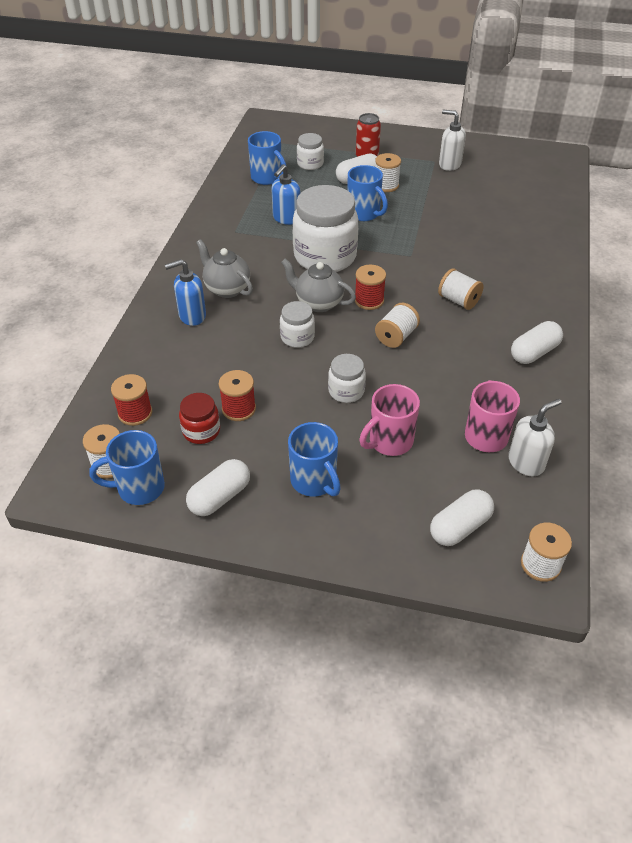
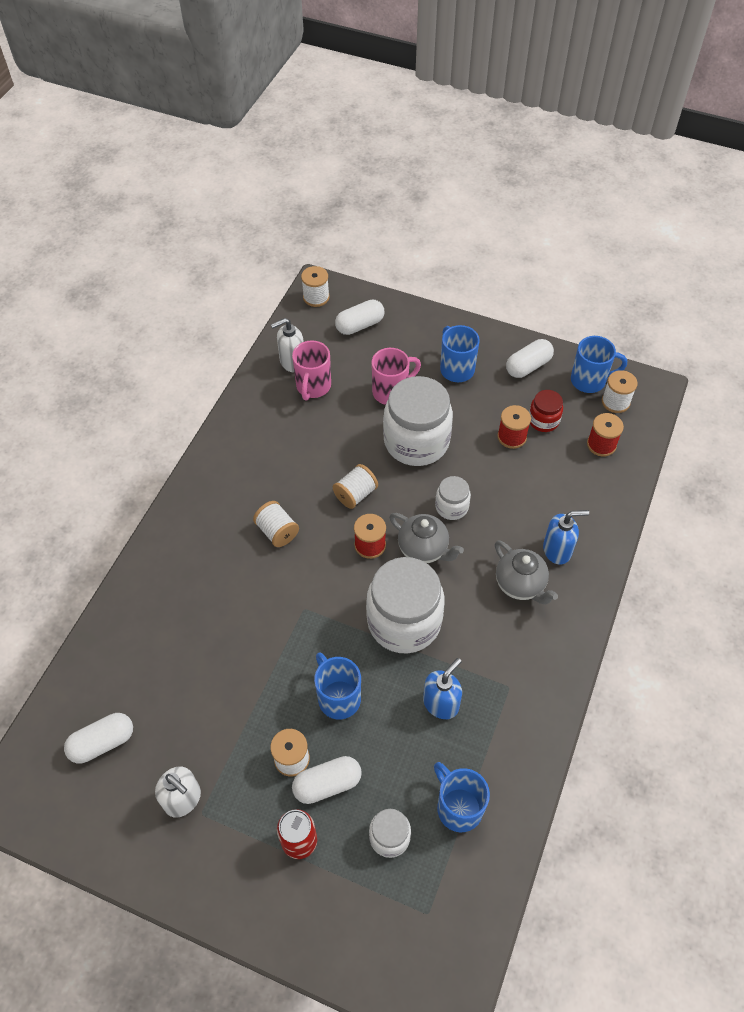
camera: 170 degrees left, 10 degrees up
white jar [328,354,366,403] -> white jar [383,376,453,466], size x2.06
white capsule [511,321,563,364] -> white capsule moved to [64,713,133,763]

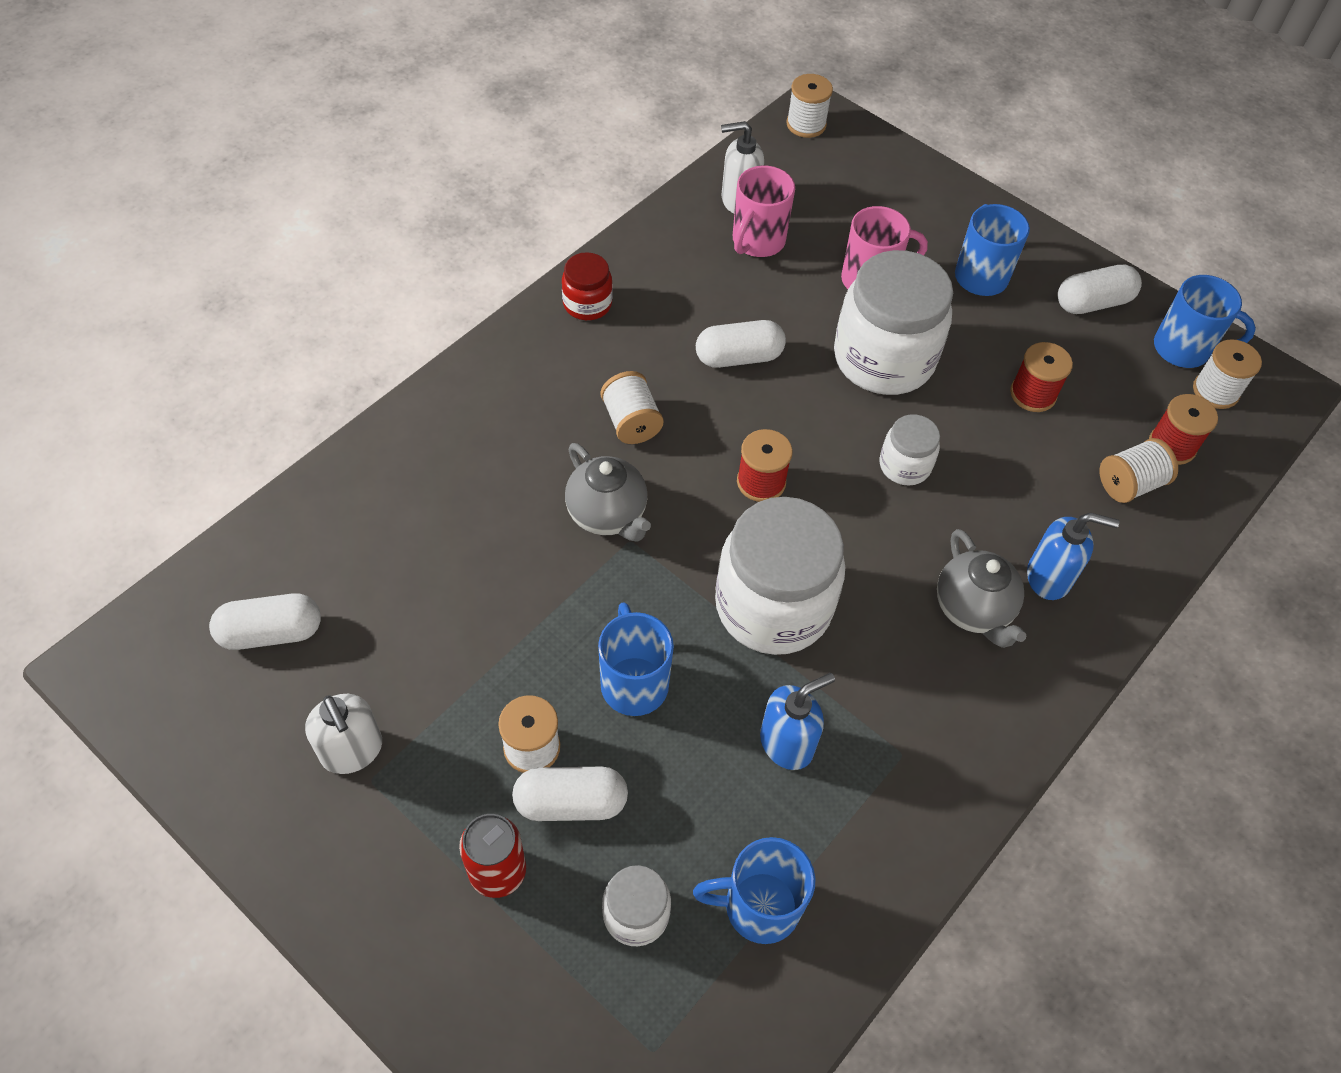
camera: 15 degrees right, 0 degrees up
white spool [333,464,378,509] -> white spool moved to [1100,438,1178,503]
white capsule [335,299,385,335] -> white capsule moved to [696,320,786,368]
grey teapot [389,513,464,563] -> grey teapot moved to [565,443,651,542]
blue mug [434,762,490,832] -> blue mug turned 75 degrees counterclockwise [693,837,815,944]
red jar [529,390,563,432] -> red jar moved to [562,252,613,320]

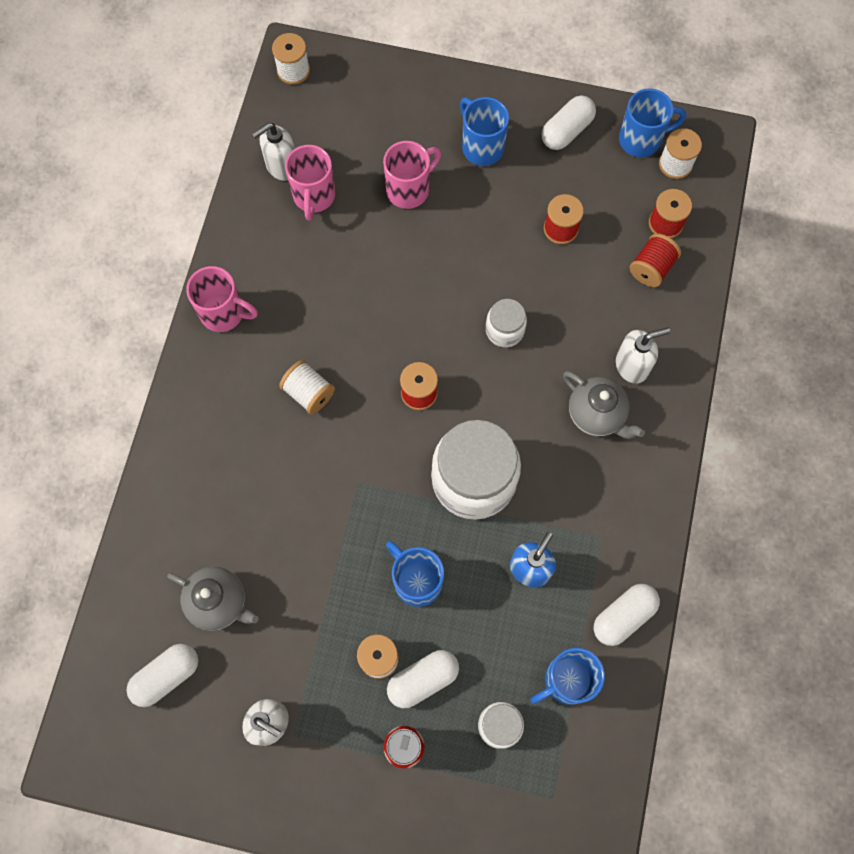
camera: 25 degrees left, 15 degrees up
red jar [562,252,613,320] -> pink mug [186,266,258,332]
grey teapot [565,443,651,542] -> grey teapot moved to [167,567,259,631]
white capsule [696,320,786,368] -> white capsule moved to [593,584,660,646]
white jar [834,250,953,395] -> none
blue soap dispenser [1027,512,1120,600] -> white soap dispenser [616,327,670,384]
white spool [1100,438,1178,503] -> red spool [630,234,681,287]

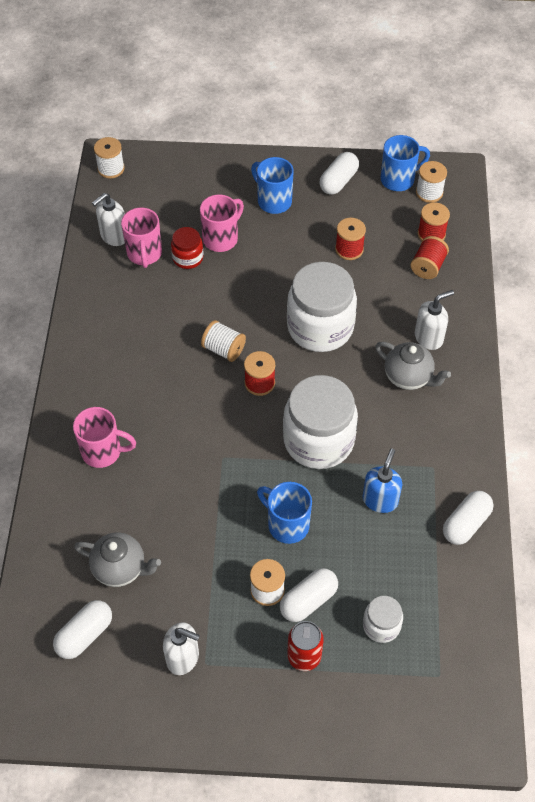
camera: 10 degrees left, 15 degrees down
pink mug [186,266,258,332] -> pink mug moved to [73,407,136,468]
white spool [279,360,335,415] -> white spool moved to [201,320,246,362]
white jar [486,299,527,347] -> white jar [287,262,357,352], size x2.06
blue mug [530,648,605,705] -> none
none -> red jar [171,227,203,269]

